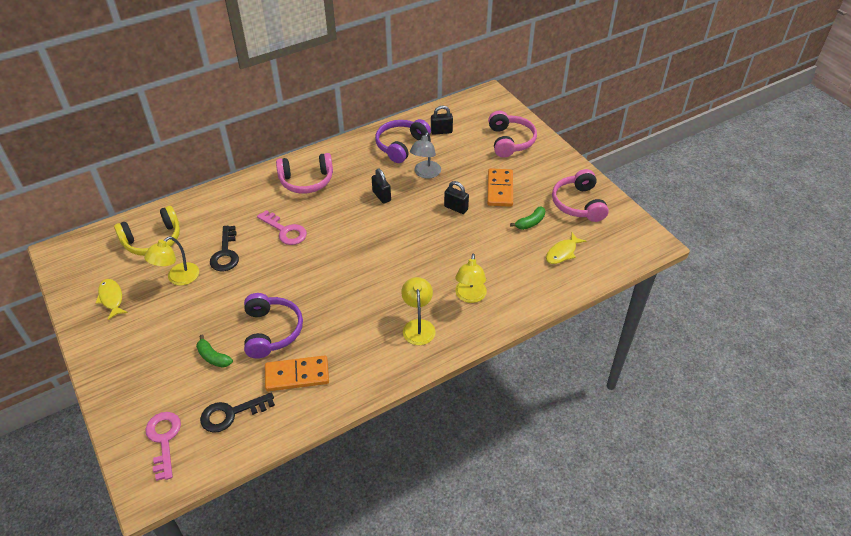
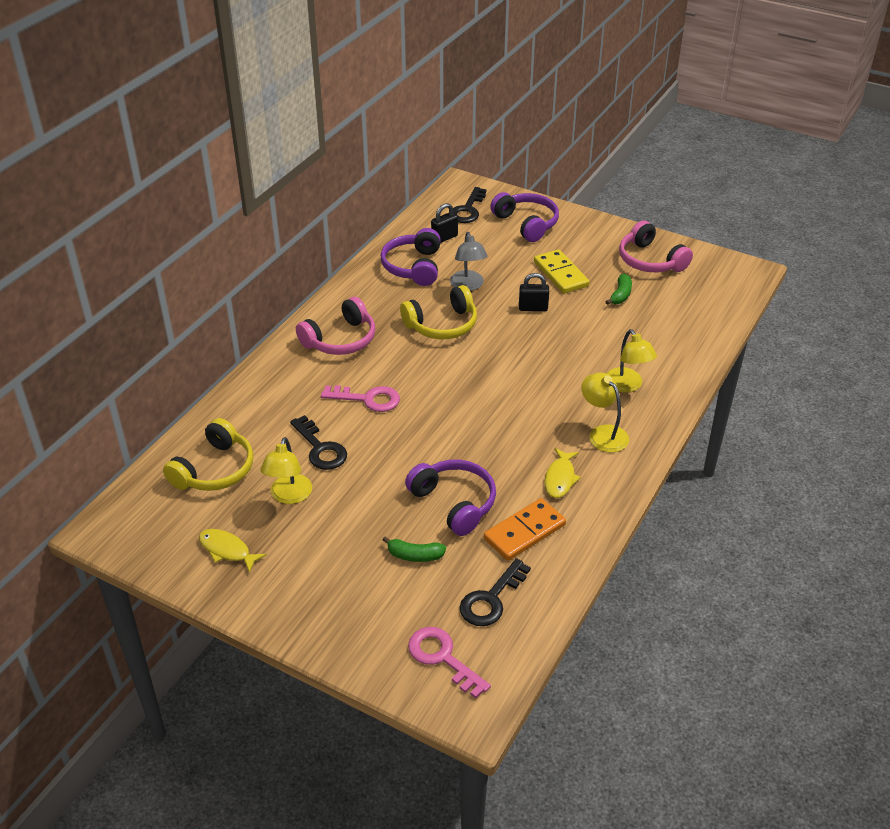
camera: 30 degrees left, 5 degrees down
black padlock [372,169,391,204] -> yellow headphones [400,285,477,339]
orange domino [487,168,513,207] -> yellow domino [534,249,590,293]
pink headphones [488,111,537,158] -> purple headphones [490,192,559,242]
yellow fish [546,233,586,264] -> yellow fish moved to [545,448,581,498]
none -> black key [453,187,487,223]

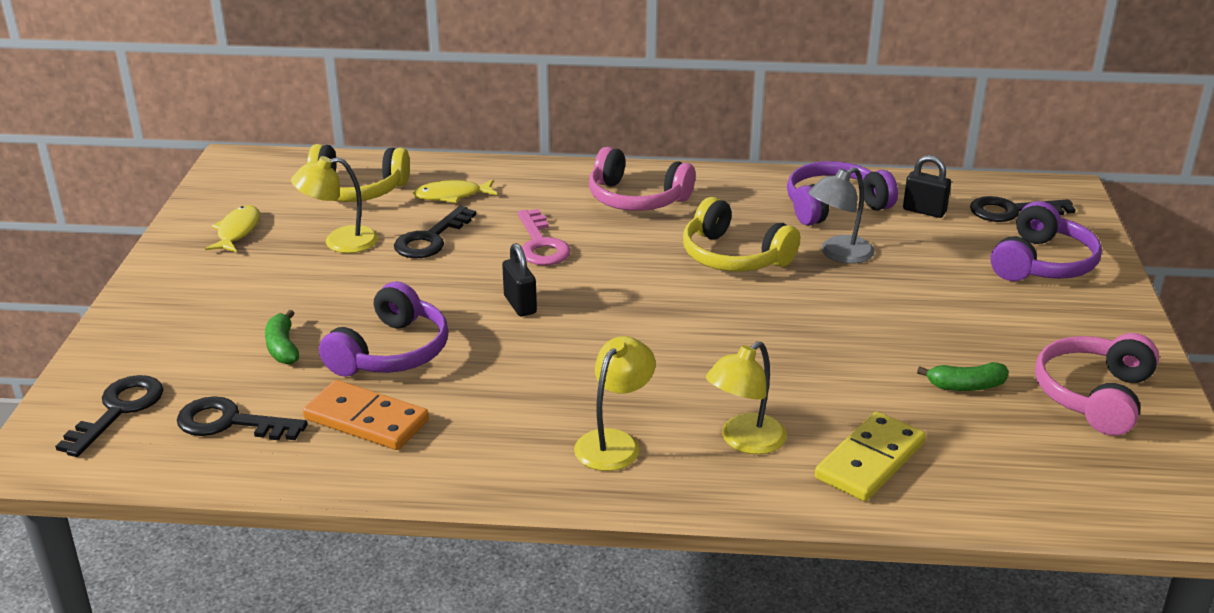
camera: 65 degrees right, 10 degrees down
pink key [408,627,491,698] -> black key [55,375,163,457]
black padlock [519,273,549,311] -> black padlock moved to [502,243,537,316]
yellow domino [534,249,590,293] -> yellow domino moved to [815,411,926,501]
yellow fish [545,448,581,498] -> yellow fish moved to [413,180,497,203]

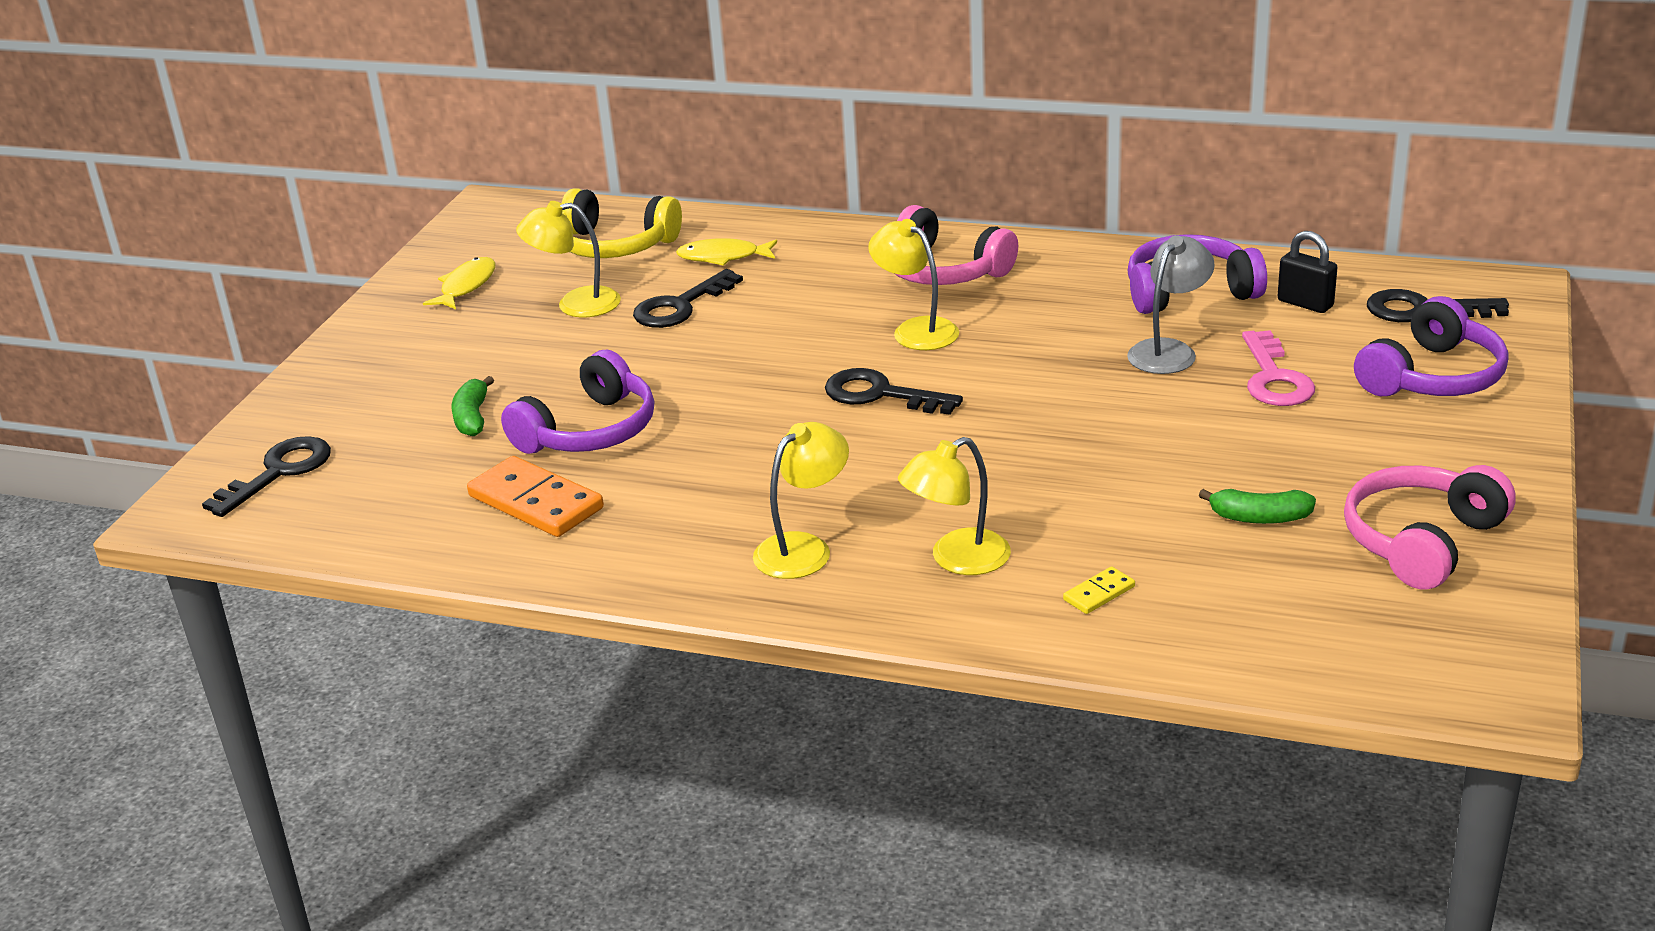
camera: 15 degrees right, 0 degrees up
black key [177,396,308,440] -> black key moved to [825,368,963,415]
black padlock [502,243,537,316] -> none
pink key [518,209,571,265] -> pink key moved to [1242,330,1315,406]
yellow headphones [683,197,800,272] -> none
grey lamp [809,167,875,264] -> grey lamp turned 150 degrees clockwise [1127,236,1215,374]
yellow domino [815,411,926,501] -> yellow domino [1063,567,1135,614], size x0.47
none -> yellow lamp [868,219,959,350]

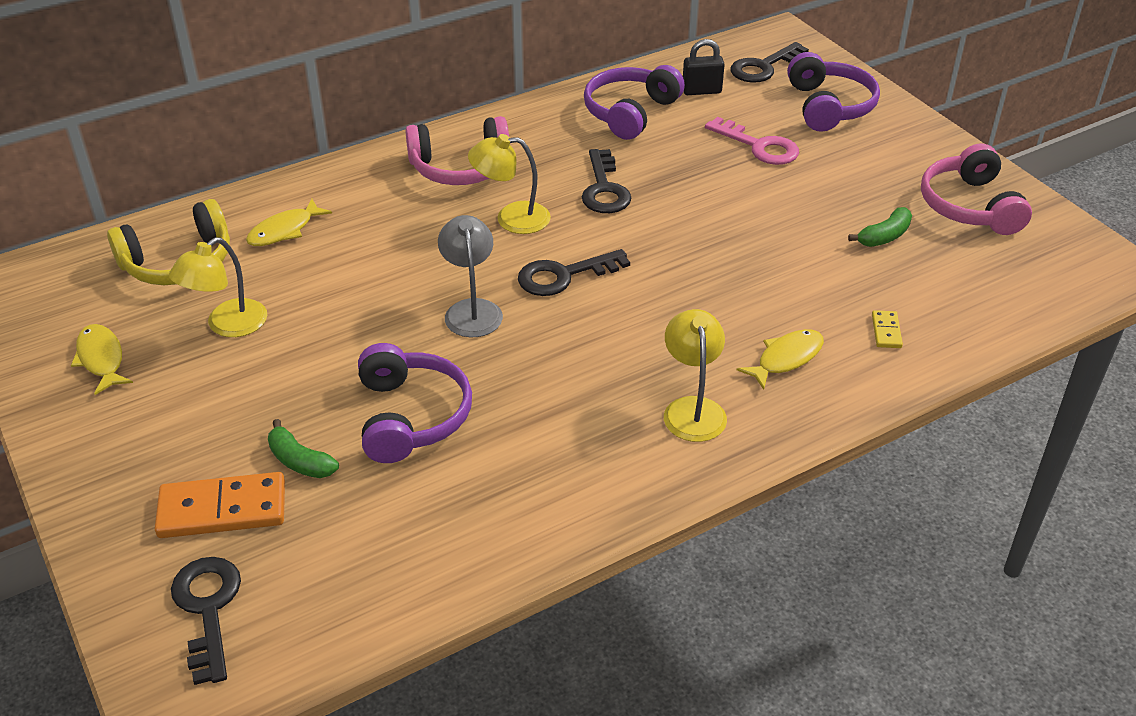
camera: 50 degrees left, 10 degrees up
orange domino [467,456,604,537] -> orange domino moved to [155,472,285,538]
black key [633,269,743,328] -> black key moved to [582,149,631,213]
yellow lamp [898,437,1011,575] -> yellow fish [737,329,824,390]
grey lamp [1127,236,1215,374] -> grey lamp moved to [438,215,503,337]

